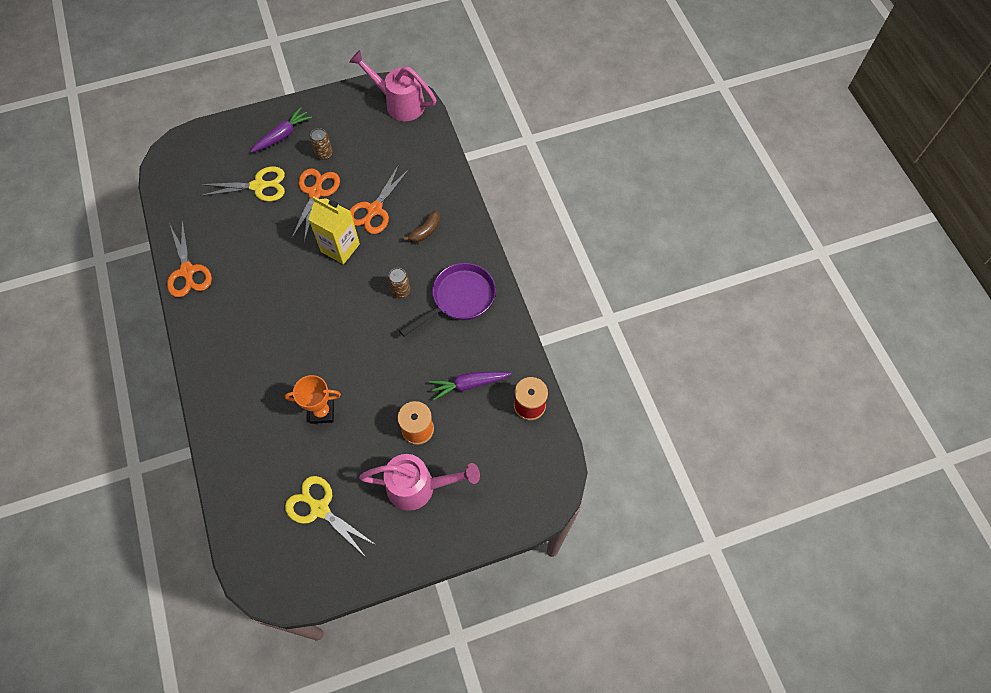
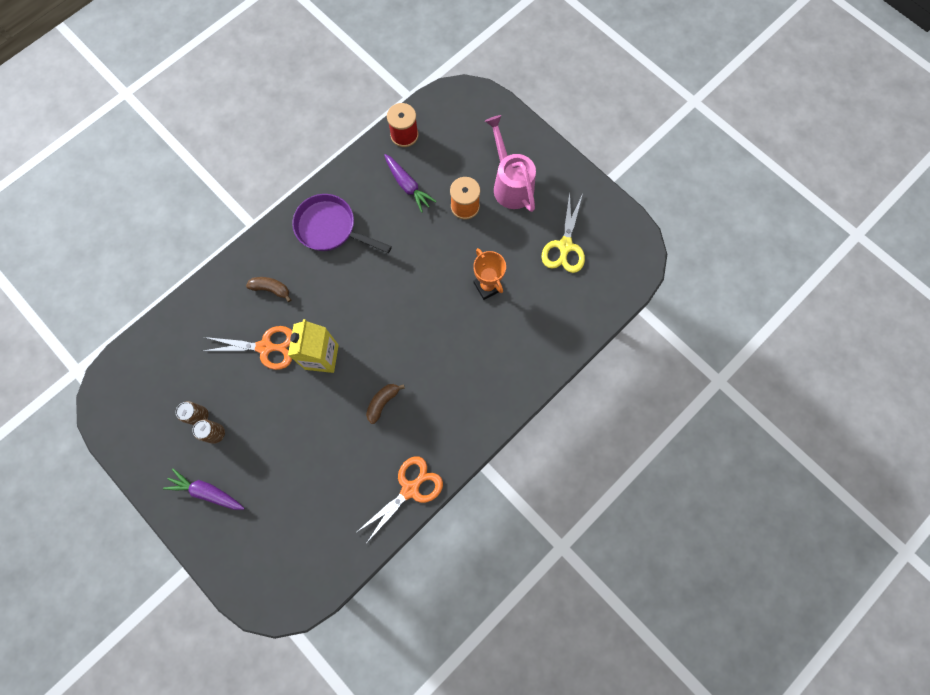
camera: 115 degrees left, 10 degrees up
yellow scissors [200,167,285,202] -> none
orange scissors [291,168,340,242] -> none
pink watering can [349,50,436,121] -> none
brown can [388,268,410,298] -> brown can moved to [175,401,209,425]
none -> brown banana [366,384,405,424]

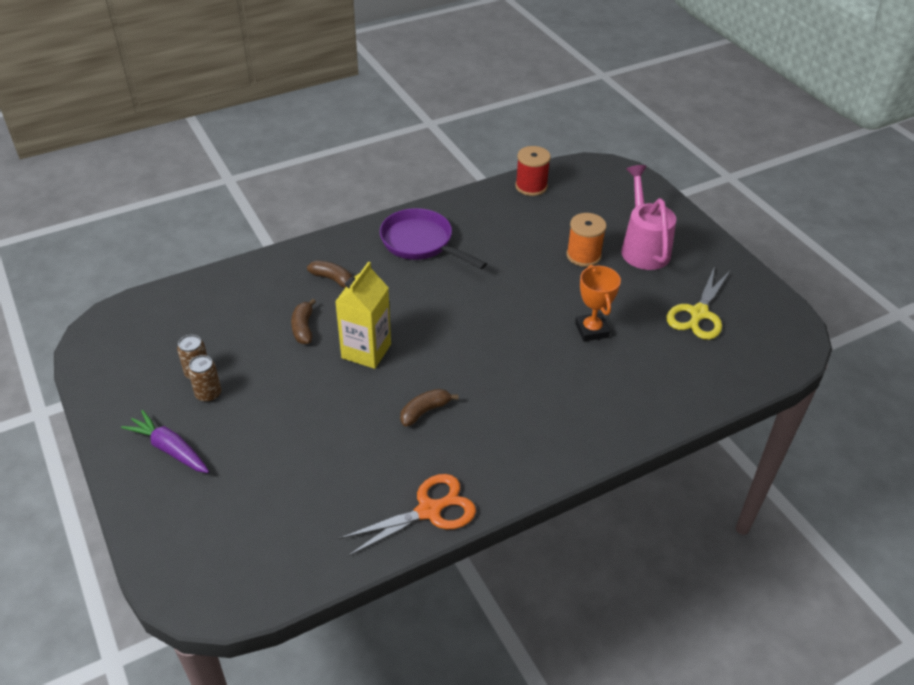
camera: 15 degrees right, 30 degrees down
orange scissors [203,326,292,370] -> brown banana [291,299,316,344]
purple carrot [384,154,437,213] -> none

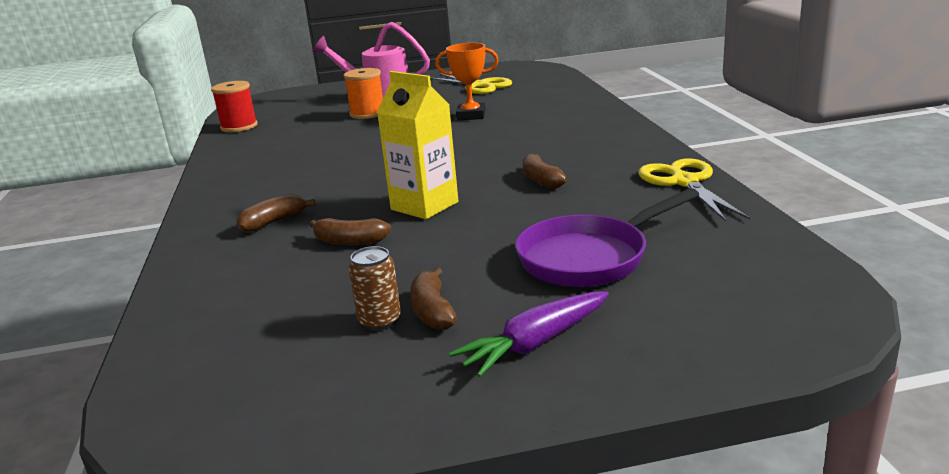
camera: 70 degrees left, 20 degrees down
brown can [188,355,221,402] -> brown banana [410,268,457,330]
orange scissors [339,474,476,556] -> yellow scissors [639,159,750,222]
purple pan [380,208,487,269] -> purple pan moved to [515,188,699,287]

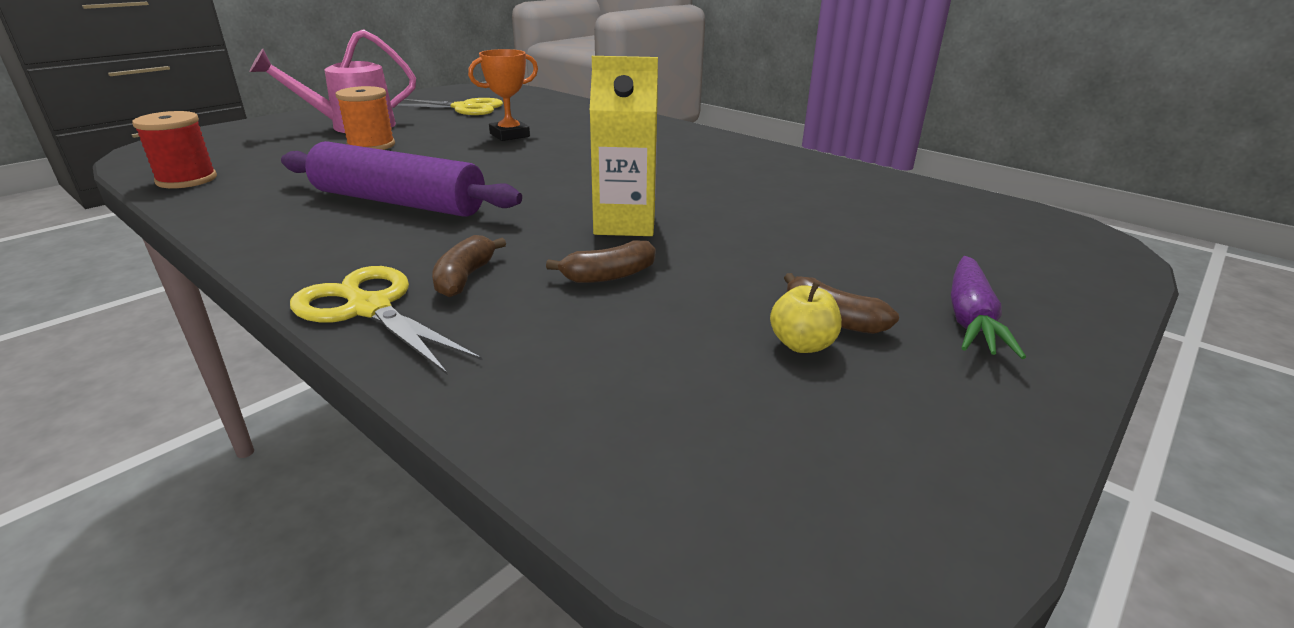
camera: 40 degrees left, 5 degrees up
brown can [349,246,401,331] -> yellow apple [770,282,842,353]
purple pan [515,188,699,287] -> none
brown banana [523,154,567,189] -> none
yellow scissors [639,159,750,222] -> yellow scissors moved to [290,266,483,375]
none -> purple rolling pin [281,141,522,217]

